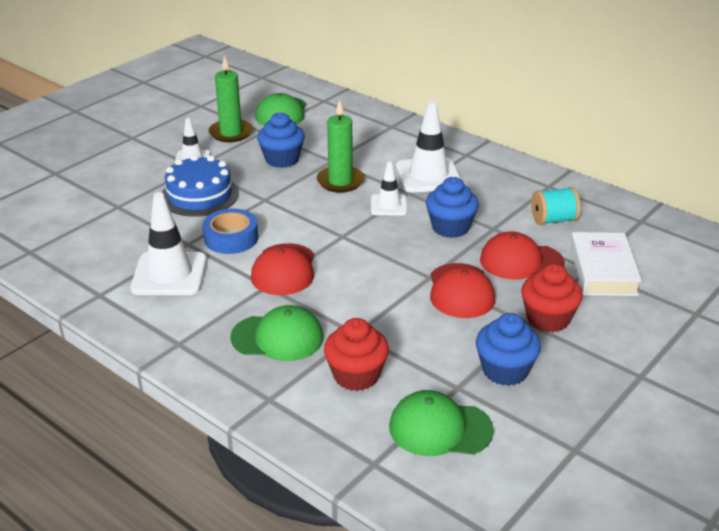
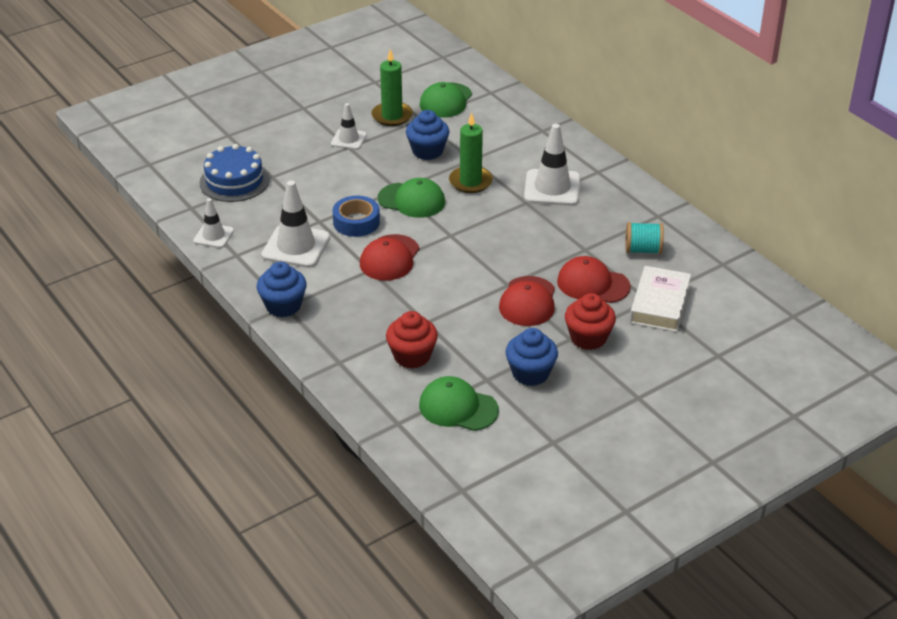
camera: 15 degrees right, 5 degrees up
blue cake [162,155,239,217] -> blue cake moved to [200,144,270,202]
green cap [231,305,324,361] -> green cap moved to [378,178,445,218]
white traffic cone [371,161,407,215] -> white traffic cone moved to [193,198,234,248]
blue cupcake [426,177,479,238] -> blue cupcake moved to [257,262,307,317]

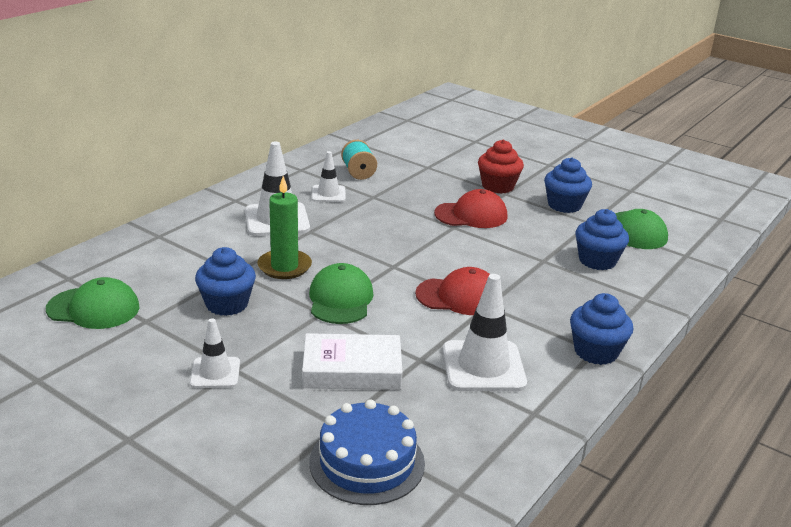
camera: 110 degrees left, 10 degrees down
white traffic cone [193,198,234,248] -> white traffic cone moved to [312,151,345,202]
blue tape [333,196,380,237] -> none
green candle [371,49,413,126] -> none
red cupcake [386,311,438,369] -> blue cupcake [575,209,629,270]
red cap [557,256,631,303] -> none
white book [630,266,691,332] -> white book moved to [302,333,403,390]

